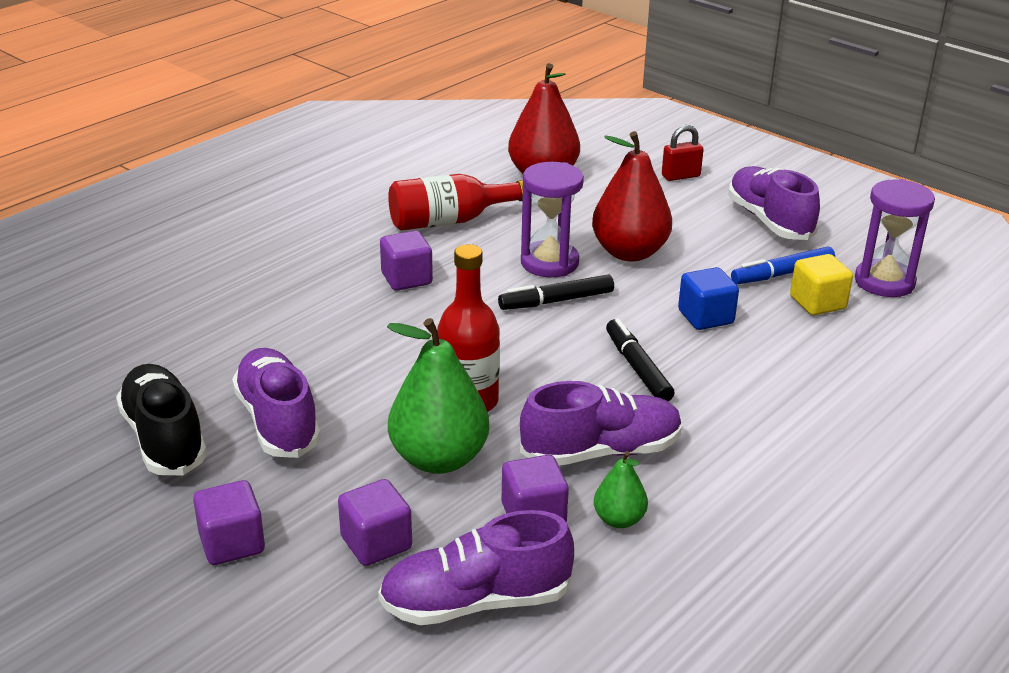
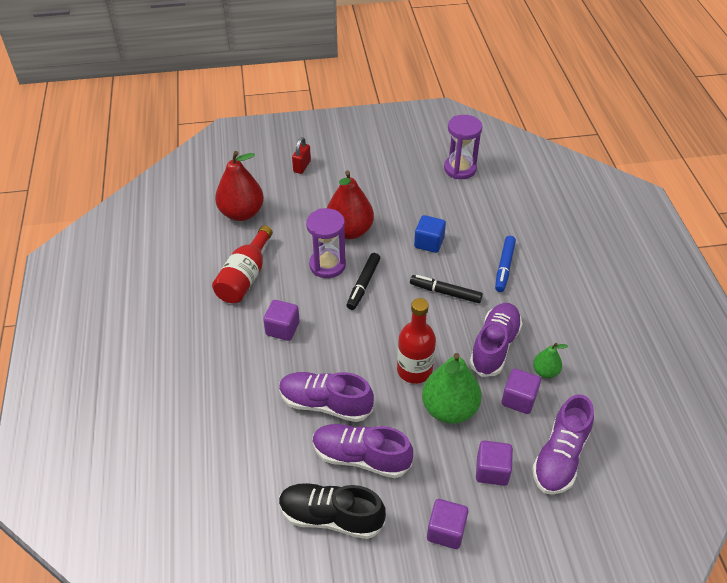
camera: 50 degrees left, 15 degrees up
purple shoe [728,166,820,240] -> purple shoe moved to [279,372,374,422]
blue marker [731,246,835,284] -> blue marker moved to [495,236,516,292]
yellow cube [790,254,853,315] -> none

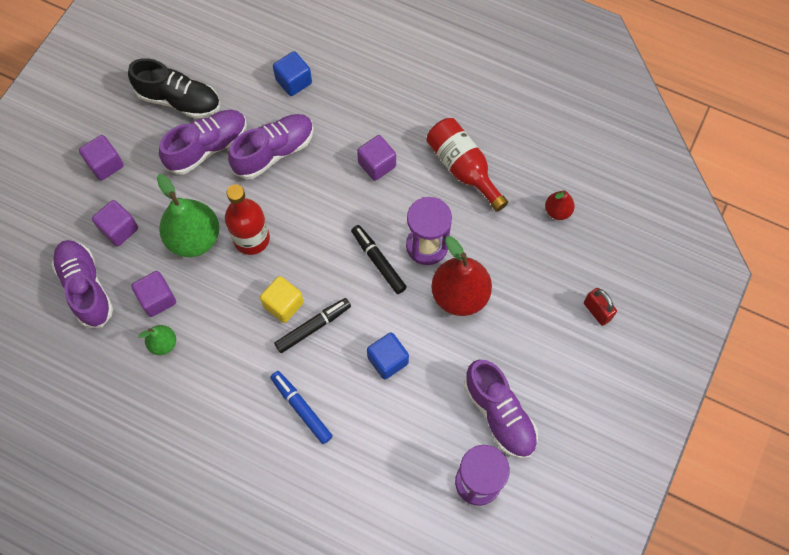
camera: 125 degrees right, 20 degrees up
red pear [215,151,264,221] -> red pear [545,190,575,220], size x0.51
black shoe [279,483,386,539] -> black shoe turned 60 degrees clockwise [128,58,220,119]
purple shoe [469,303,522,377] -> purple shoe moved to [464,360,538,459]
none -> yellow cube [260,276,304,323]
none -> blue cube [273,51,312,96]

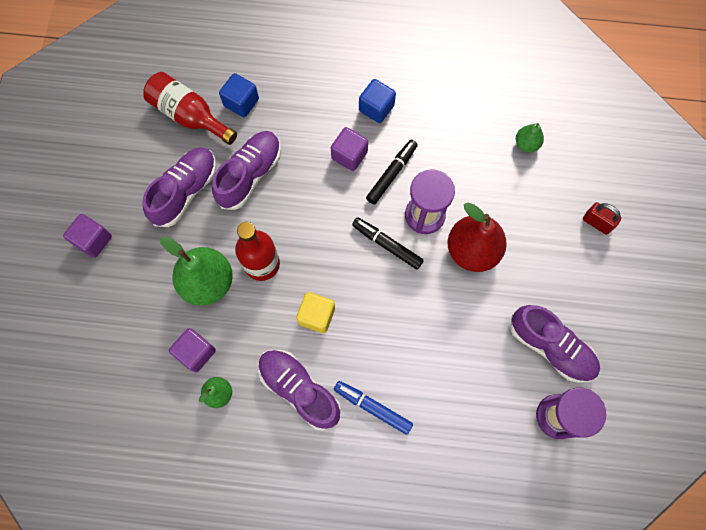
camera: 20 degrees left, 5 degrees up
purple shoe [51,240,113,328] -> purple shoe moved to [258,350,341,430]
purple cube [92,200,138,246] -> none
black shoe [128,58,220,119] -> none
black marker [274,298,351,353] -> black marker moved to [366,140,418,204]
blue cube [367,332,409,379] -> blue cube moved to [359,79,396,123]
red bottle [426,118,508,212] -> red bottle moved to [143,72,237,145]
red pear [545,190,575,220] -> green pear [516,123,544,152]

